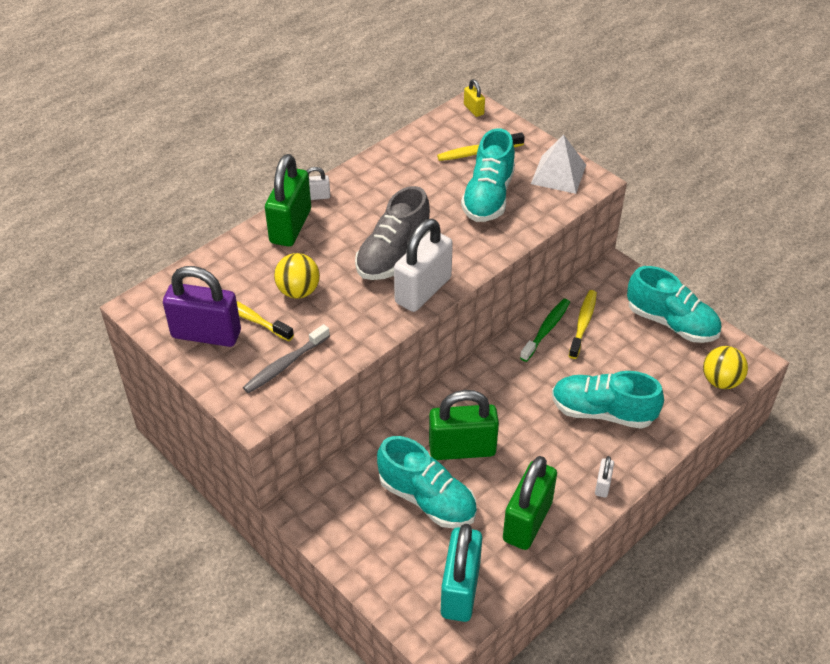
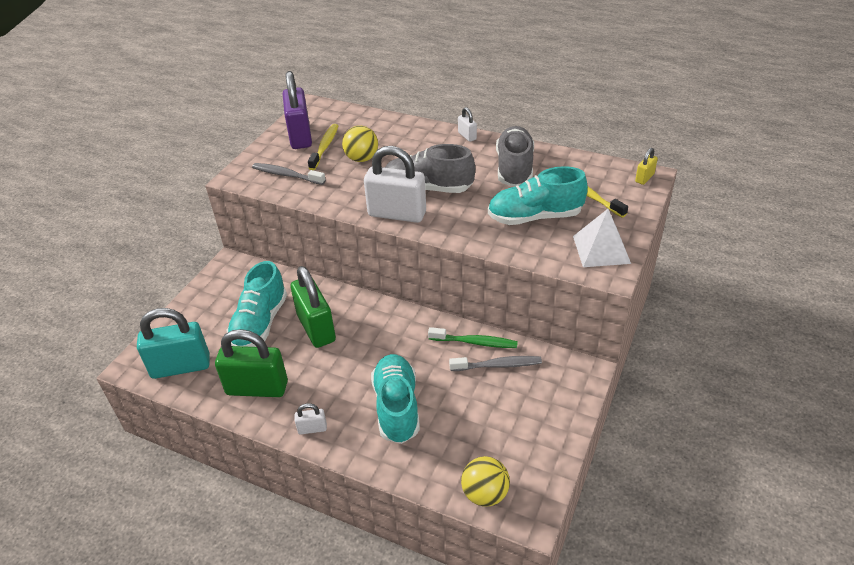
camera: 70 degrees right, 5 degrees down
green padlock [265,154,311,247] -> none
yellow toothbrush [569,290,597,359] -> grey toothbrush [449,356,542,371]
turquoise shoe [627,266,721,343] -> none
none -> grey shoe [496,126,534,187]

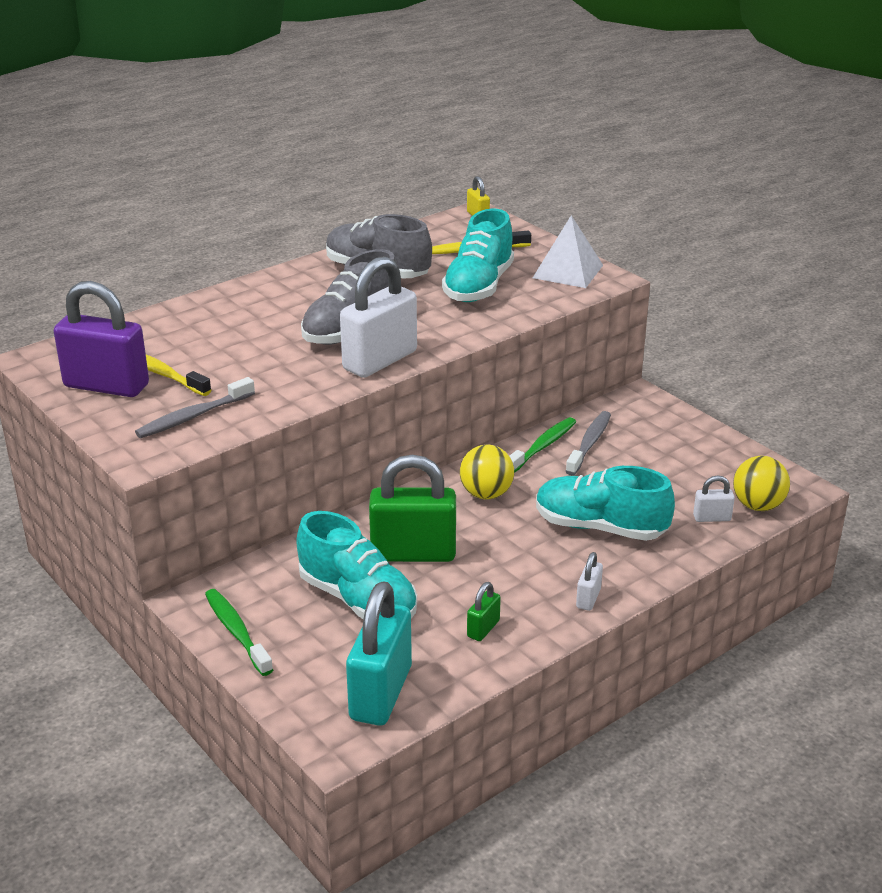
camera: 65 degrees left, 10 degrees down
green padlock [215,329,288,397] -> green padlock [467,582,501,641], size x0.45
yellow ball [342,126,378,162] -> yellow ball moved to [460,445,514,499]
white padlock [458,107,477,142] -> white padlock moved to [693,475,735,522]
none -> green toothbrush [205,589,273,676]

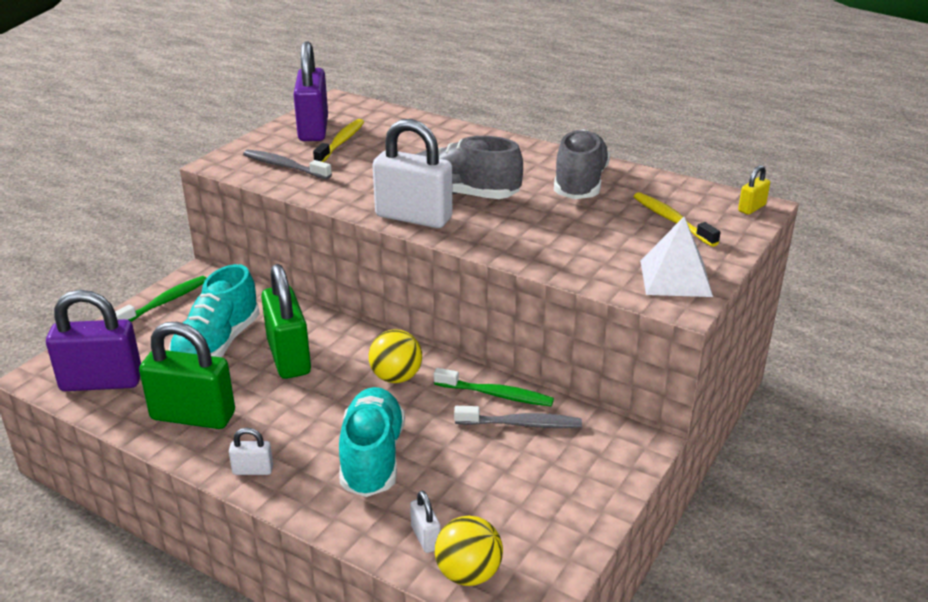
camera: 70 degrees right, 0 degrees up
turquoise padlock [346,581,412,726] -> purple padlock [46,290,141,391]
turquoise shoe [442,209,514,302] -> none
green padlock [467,582,501,641] -> green padlock [139,322,235,429], size x2.21

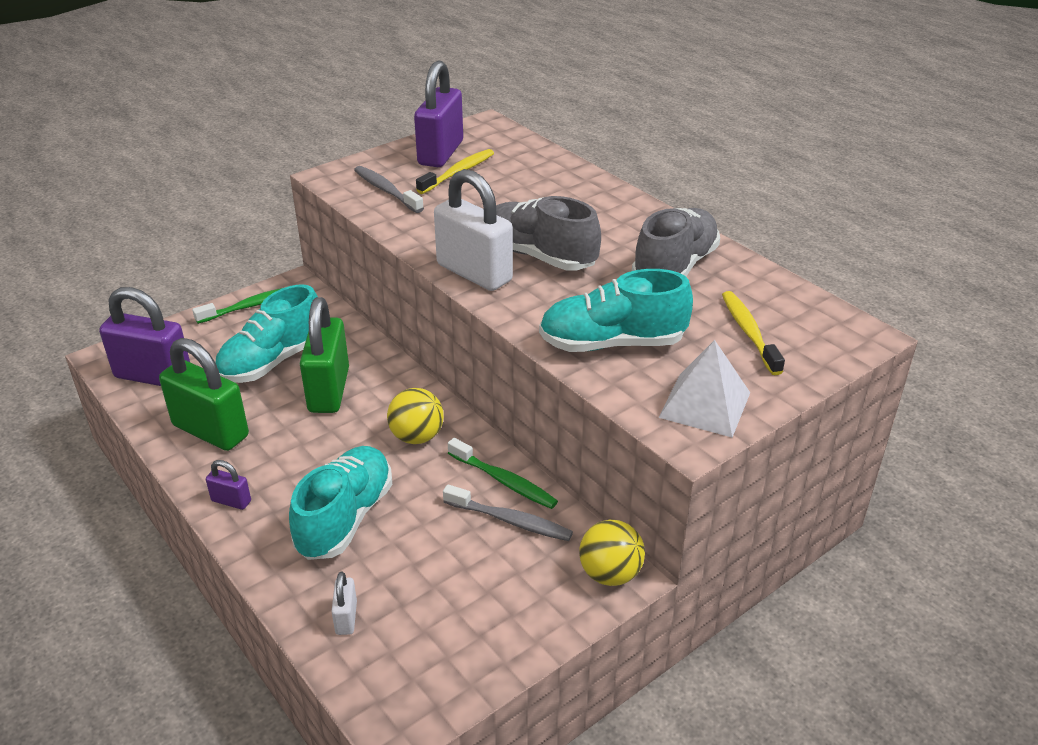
camera: 20 degrees right, 5 degrees up
white padlock [229,428,273,475] -> purple padlock [206,460,251,510]
yellow ball [435,515,503,586] -> yellow ball moved to [579,520,645,586]
yellow padlock [738,165,770,215] -> none
none -> turquoise shoe [539,269,693,352]

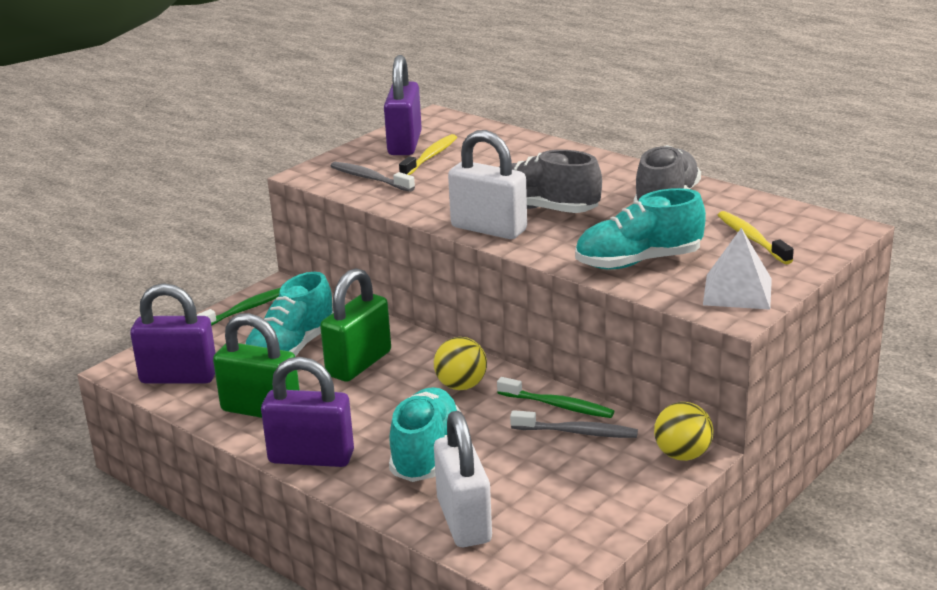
camera: 10 degrees left, 10 degrees down
purple padlock [206,460,251,510] -> purple padlock [261,357,354,467], size x2.21
green padlock [300,297,349,413] -> green padlock turned 45 degrees clockwise [320,268,391,382]
white padlock [331,572,357,635] -> white padlock [434,411,492,547], size x2.21

